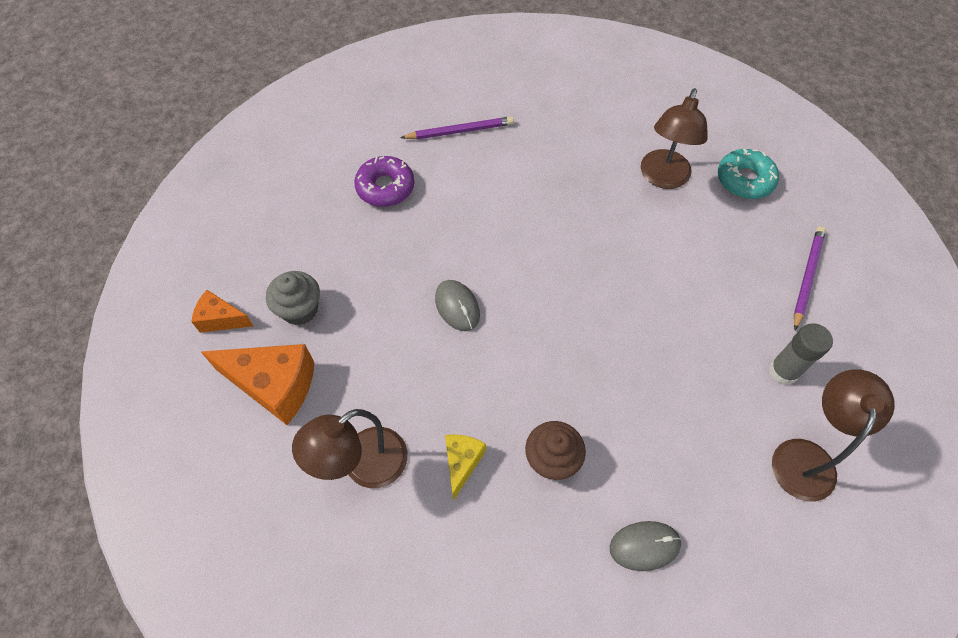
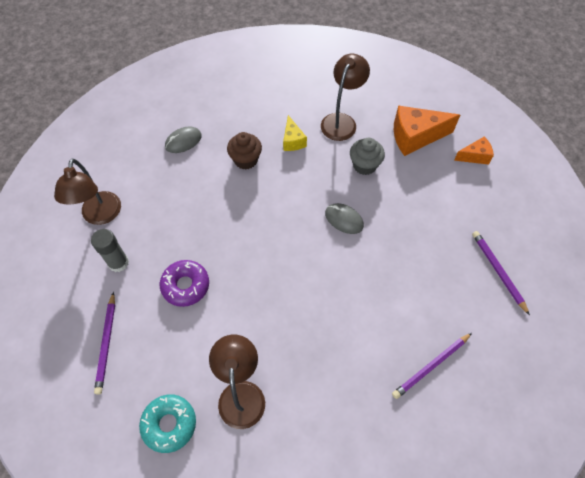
camera: 155 degrees right, 0 degrees up
grey cupcake [266,271,320,325] -> grey cupcake moved to [350,138,385,175]
purple donut [354,155,414,207] -> purple donut moved to [160,260,209,307]
none -> purple pencil [472,231,530,315]

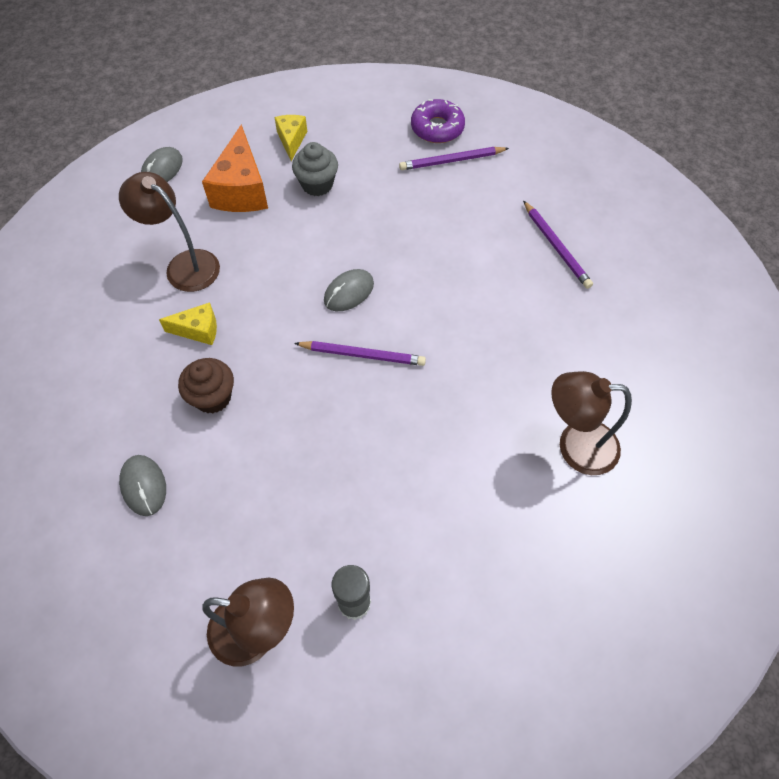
camera: 80 degrees left, 0 degrees up
purple pencil [94,292,115,395] -> purple pencil moved to [294,341,426,366]
turquoise donut [139,394,196,453] -> none
purple donut [160,260,209,307] -> purple donut moved to [411,99,465,143]
grey cupcake [350,138,385,175] -> grey cupcake moved to [292,142,338,196]
orange cheese [454,136,494,165] -> yellow cheese [274,115,307,161]
none -> grey mouse [141,147,183,182]

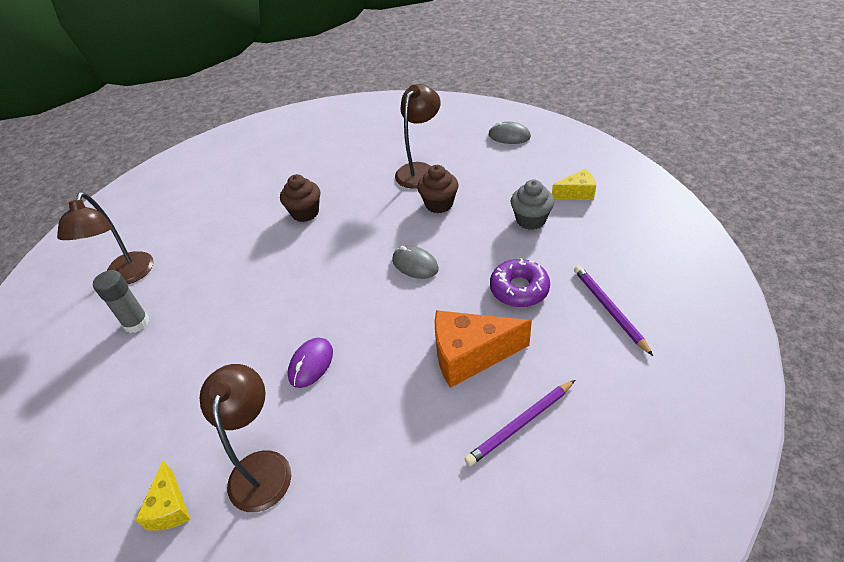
camera: 85 degrees right, 15 degrees down
grey mouse [119,455,166,516] -> none
yellow cheese [159,302,217,345] -> yellow cheese moved to [135,461,191,531]
orange cheese [202,124,268,212] -> orange cheese moved to [435,310,532,388]
purple pencil [294,341,426,366] -> none
purple donut [411,99,465,143] -> purple donut moved to [490,258,550,307]
none -> purple mouse [288,338,333,388]
none -> brown cupcake [417,165,458,213]

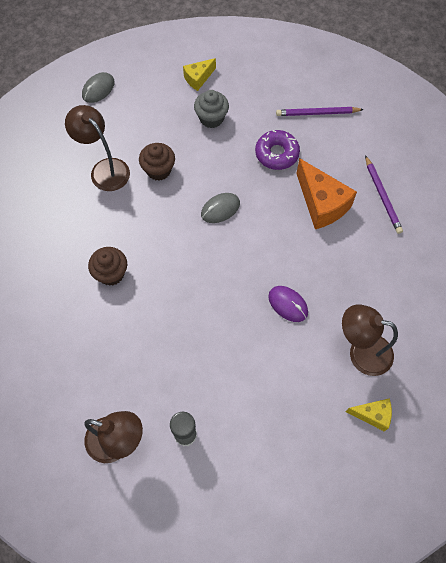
camera: 75 degrees left, 20 degrees up
orange cheese [435,310,532,388] -> orange cheese turned 45 degrees counterclockwise [296,158,357,229]
yellow cheese [552,169,596,200] -> yellow cheese turned 135 degrees counterclockwise [183,58,216,91]

